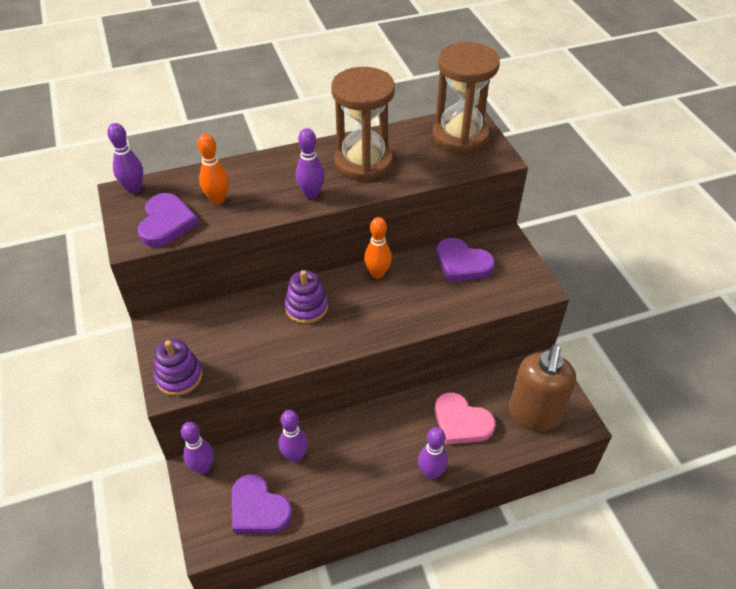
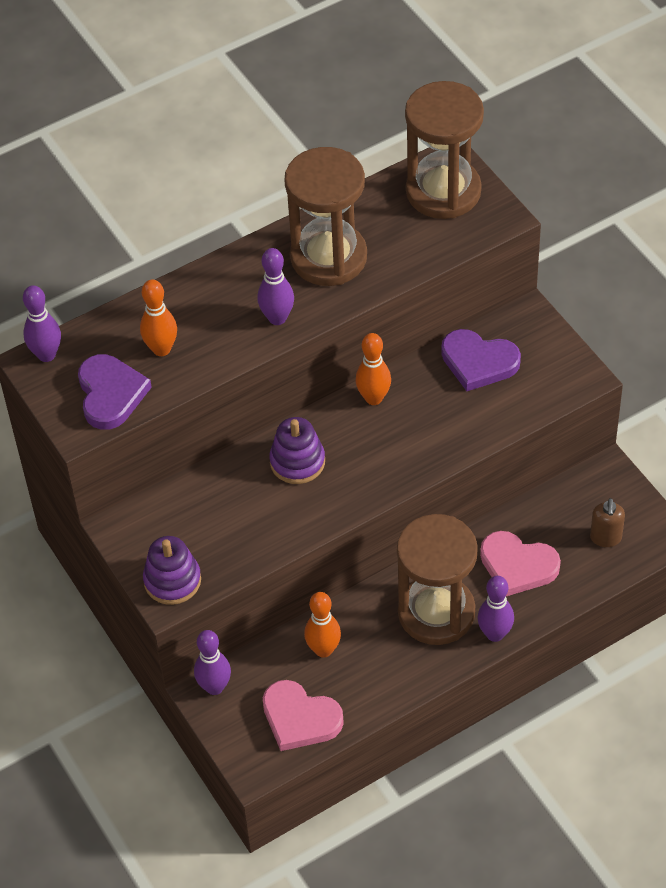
camera: 10 degrees left, 5 degrees up
purple heart [231,474,293,534] -> pink heart [263,680,344,751]
purple bowling pin [279,410,308,463] -> orange bowling pin [304,592,341,658]
brown soap dispenser [509,344,576,431] -> brown soap dispenser [590,498,625,547], size x0.47
none -> brown hourglass [397,514,478,645]

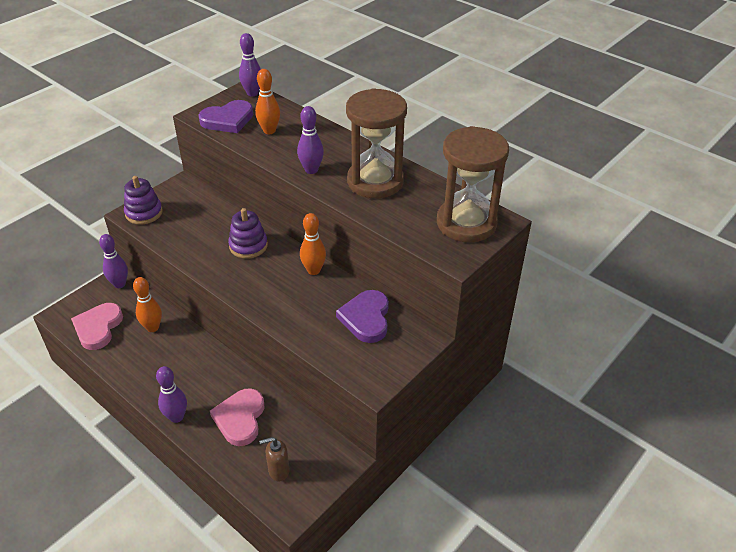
camera: 70 degrees right, 10 degrees down
brown hourglass [397,514,478,645] -> none

